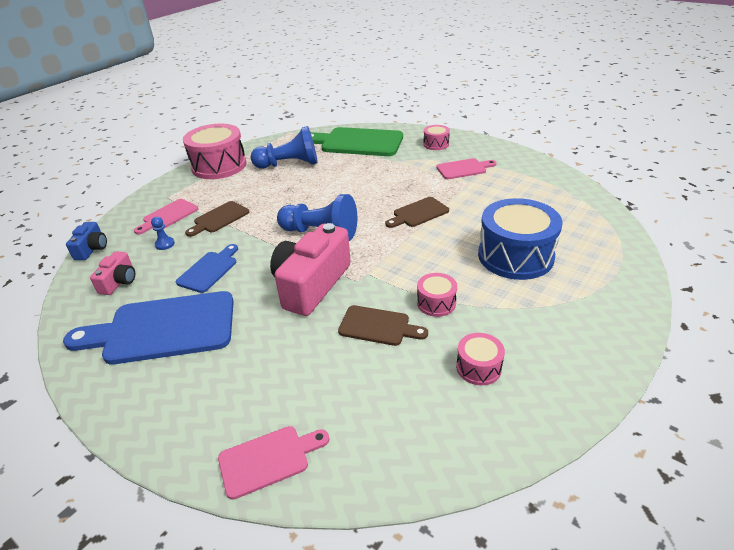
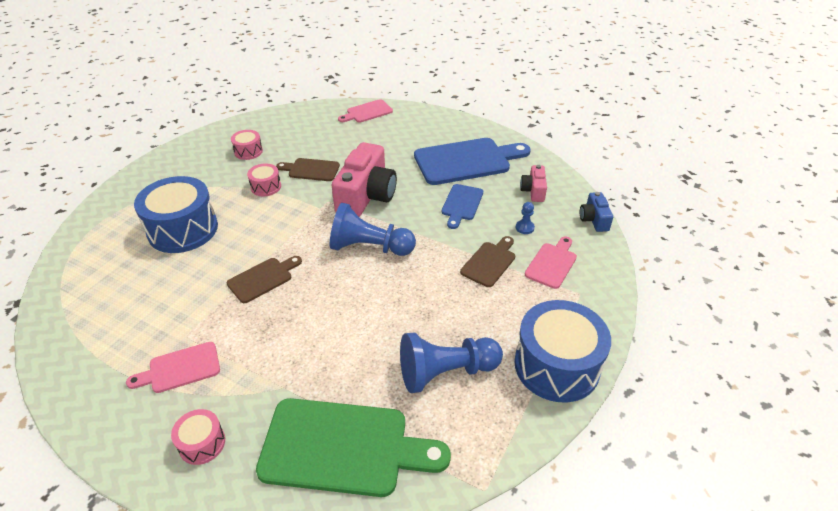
camera: 170 degrees right, 5 degrees up
pink drum [183,124,247,179] -> blue drum [514,300,611,403]

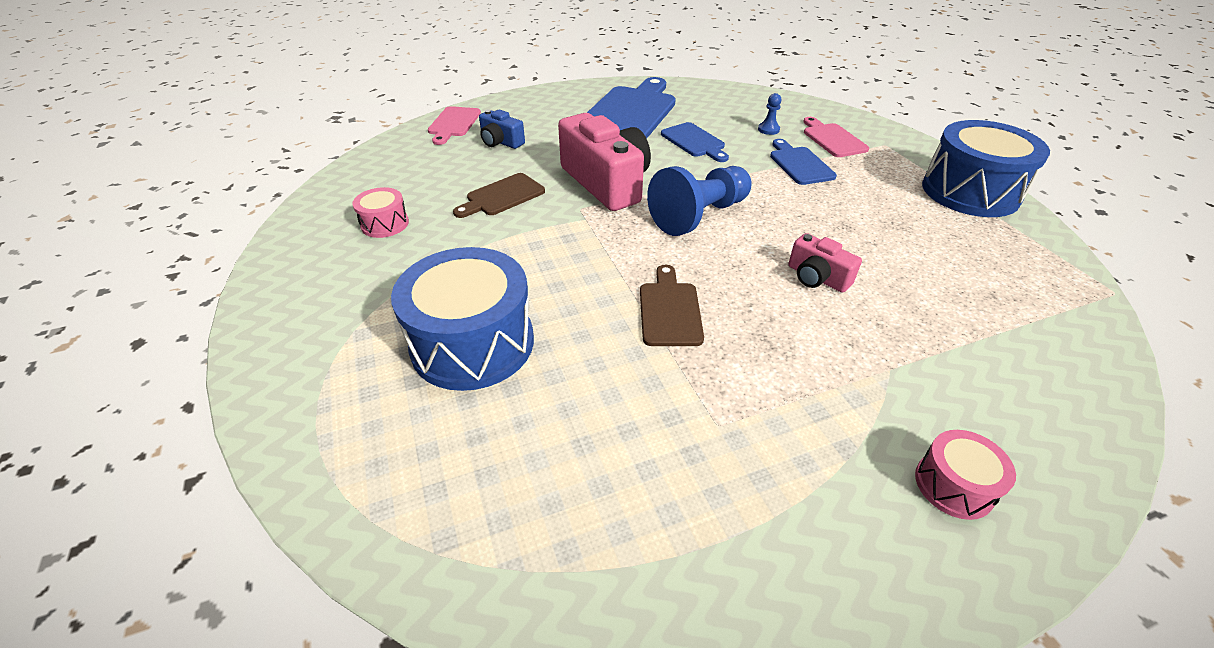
camera: 50 degrees left, 0 degrees up
pink cutting board [126,342,220,393] -> none
pink drum [247,163,281,196] -> none
green cutting board [256,398,451,497] -> none
blue pawn [400,332,503,393] -> none
brown cutting board [460,236,515,287] -> blue cutting board [770,139,837,185]
pink camera [520,165,547,202] -> pink camera moved to [789,233,862,293]
blue camera [580,192,613,232] -> blue camera moved to [479,110,525,149]

